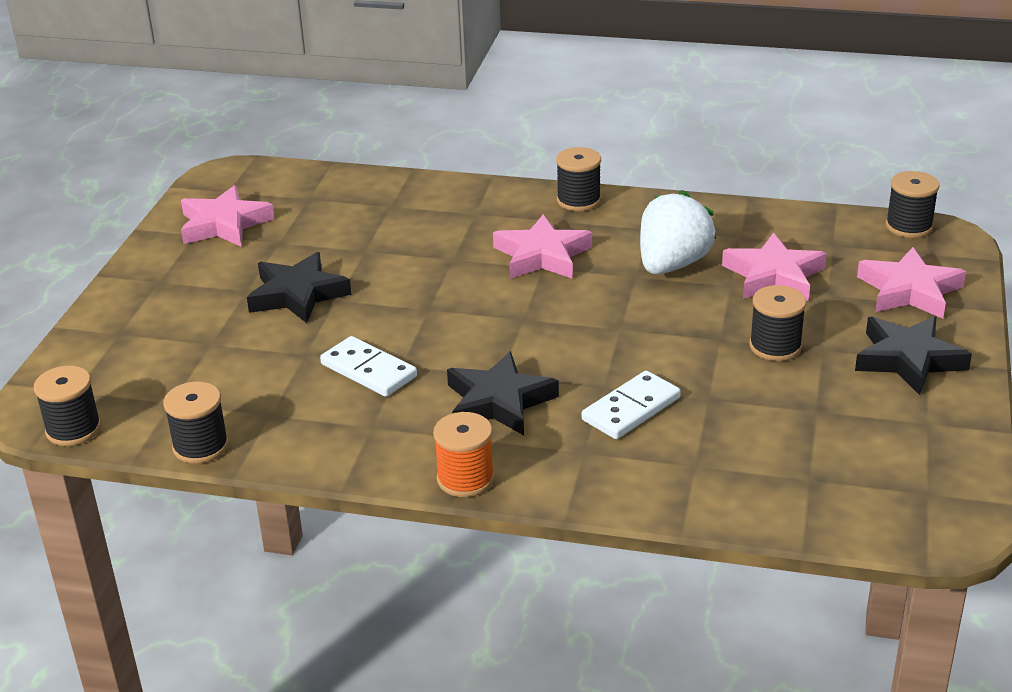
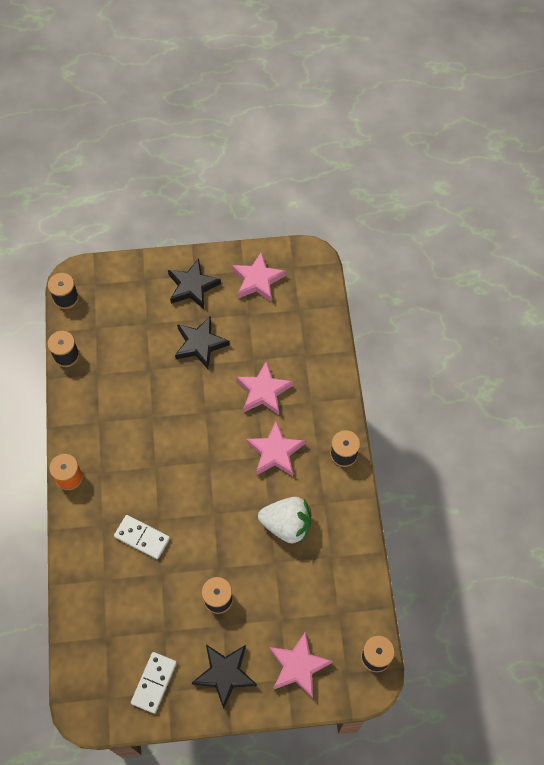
camera: 70 degrees right, 30 degrees up
white domino [320,336,417,397] -> white domino moved to [131,652,177,714]
black star [447,351,559,435] -> black star moved to [168,258,221,309]
pink star [722,233,827,301] -> pink star moved to [236,361,293,415]

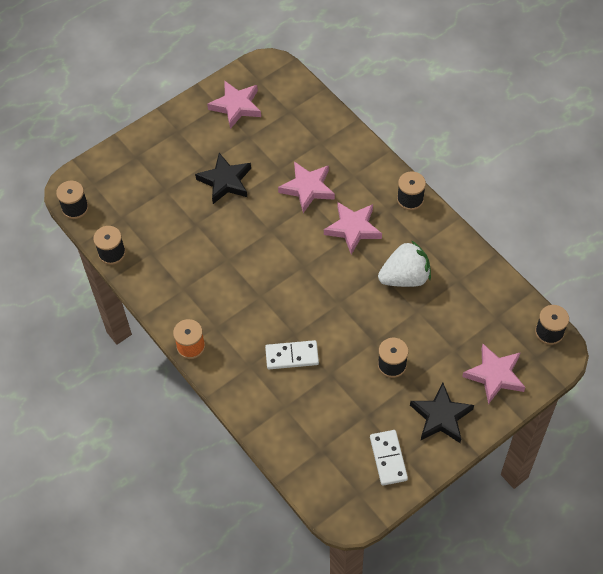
camera: 30 degrees left, 5 degrees down
black star [168,258,221,309] -> none

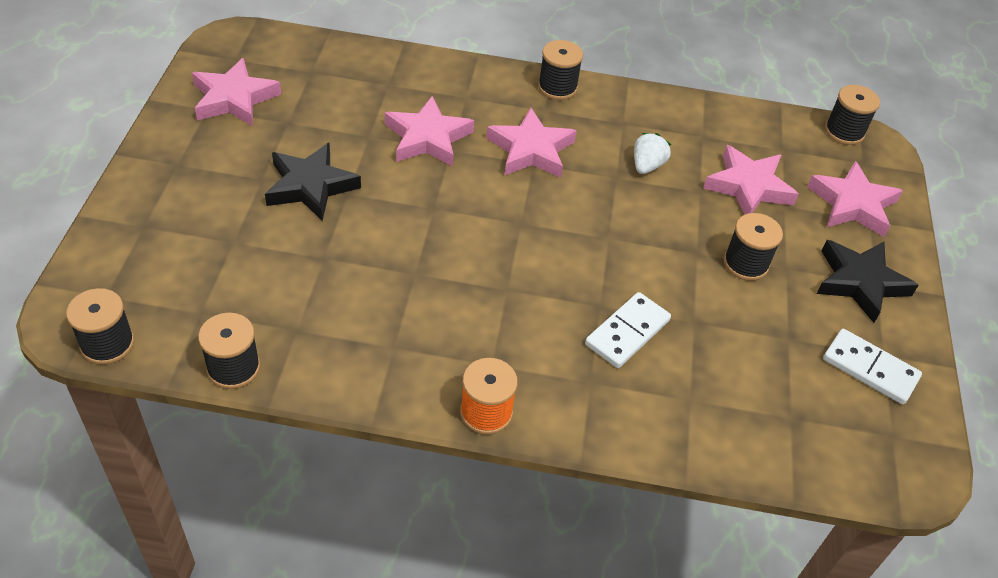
camera: 50 degrees left, 10 degrees down
white strawberry [378,240,431,287] -> white strawberry [634,133,671,174], size x0.55
none -> pink star [703,145,799,215]

